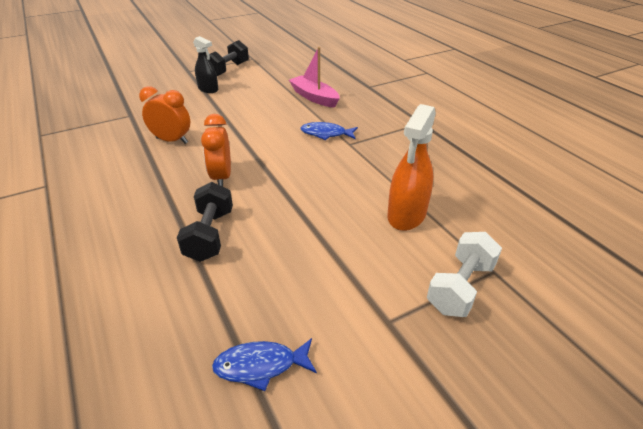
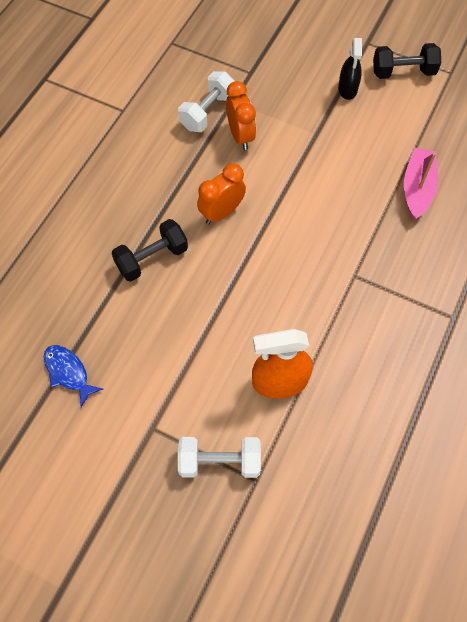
camera: 55 degrees right, 25 degrees up
blue fish [300,122,358,140] -> none
none -> white dumbbell [178,71,234,132]

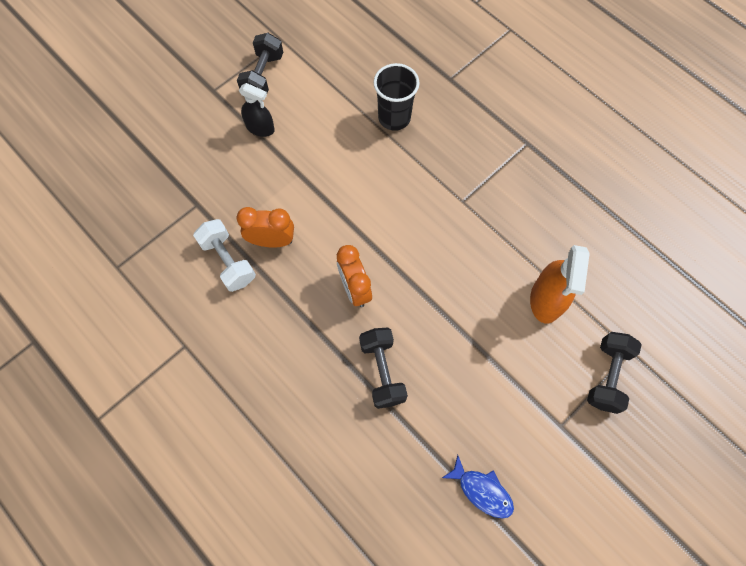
camera: 70 degrees left, 5 degrees up
blue fish [44,345,103,407] -> blue fish turned 120 degrees counterclockwise [442,455,514,519]
white dumbbell [178,437,261,478] -> black dumbbell [587,332,642,414]
pink boat [404,148,438,220] -> black cup [373,63,419,131]

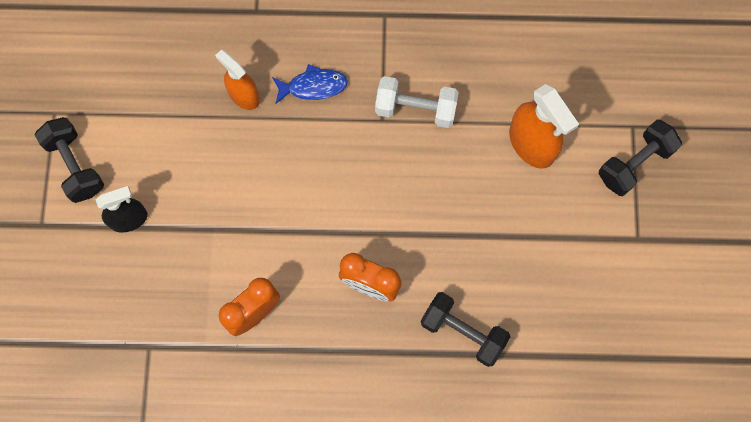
camera: 45 degrees left, 5 degrees up
white dumbbell [193,219,256,292] -> white dumbbell moved to [375,76,459,128]
black cup [373,63,419,131] -> orange spray bottle [215,50,260,110]
blue fish [442,455,514,519] -> blue fish moved to [272,64,348,104]
black dumbbell [587,332,642,414] -> black dumbbell turned 75 degrees clockwise [599,120,682,196]

